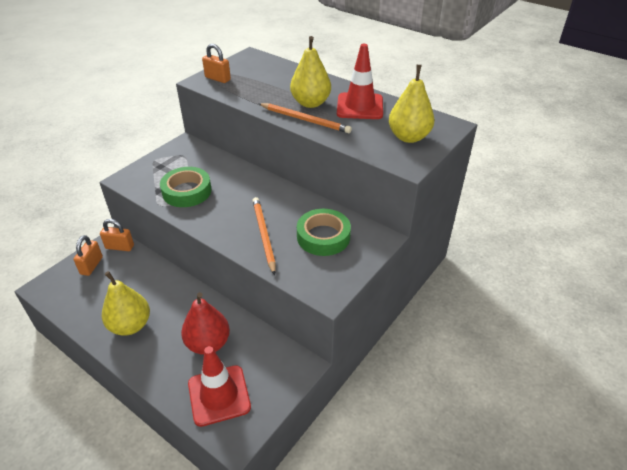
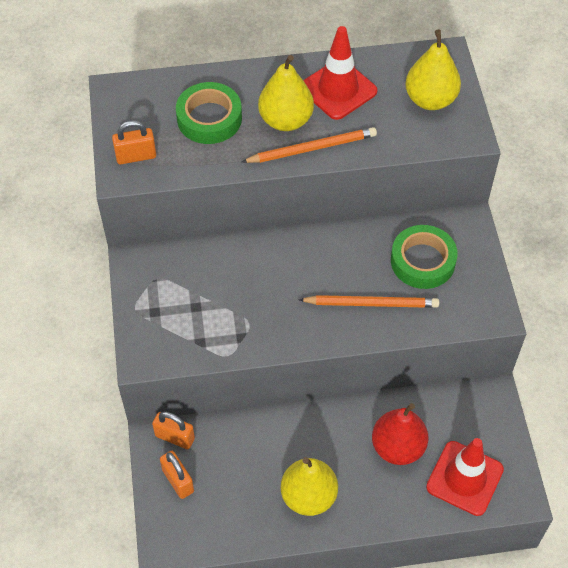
camera: 45 degrees left, 15 degrees up
orange padlock [100,219,134,251] -> orange padlock turned 60 degrees clockwise [152,412,195,449]
green tape [160,167,211,207] -> green tape moved to [176,82,242,144]
orange pencil [252,197,276,275] -> orange pencil turned 150 degrees clockwise [298,295,439,308]

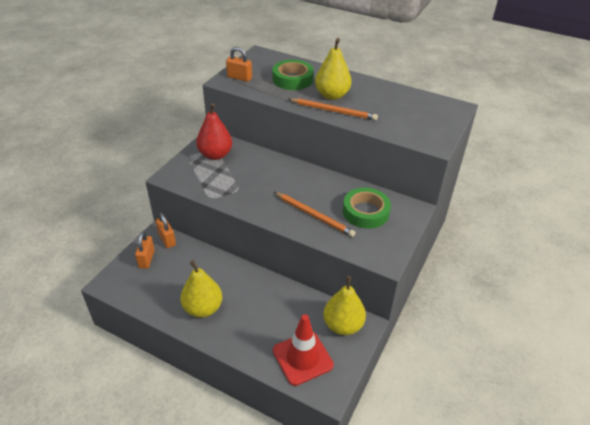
camera: 35 degrees right, 15 degrees down
red traffic cone [303,26,377,120] -> none
red pear [372,403,428,465] -> red pear moved to [196,103,232,160]
yellow pear [405,29,461,110] -> yellow pear moved to [323,276,366,335]

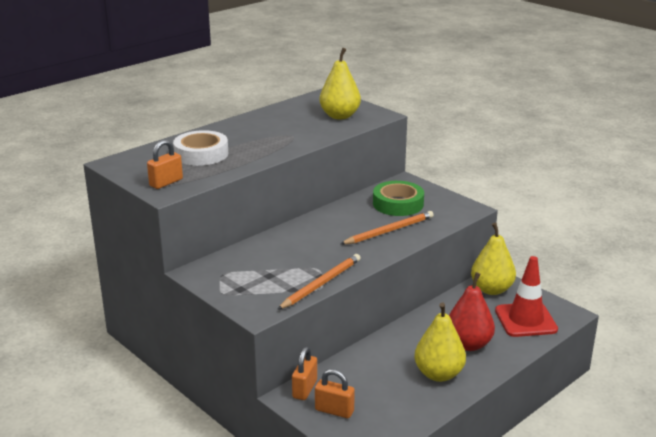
camera: 70 degrees left, 15 degrees down
orange padlock [156,213,176,248] -> orange padlock turned 60 degrees counterclockwise [292,347,317,400]
red pear [196,103,232,160] -> red pear moved to [449,272,495,351]
green tape [272,60,314,90] -> white tape [173,130,228,166]
orange pencil [288,98,378,121] -> orange pencil moved to [277,254,361,310]
yellow pear [315,38,352,100] -> yellow pear moved to [319,48,361,119]

